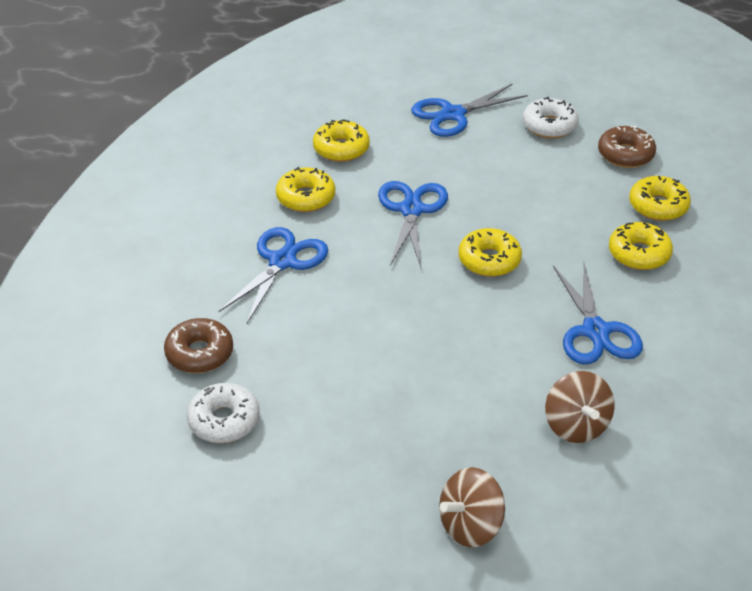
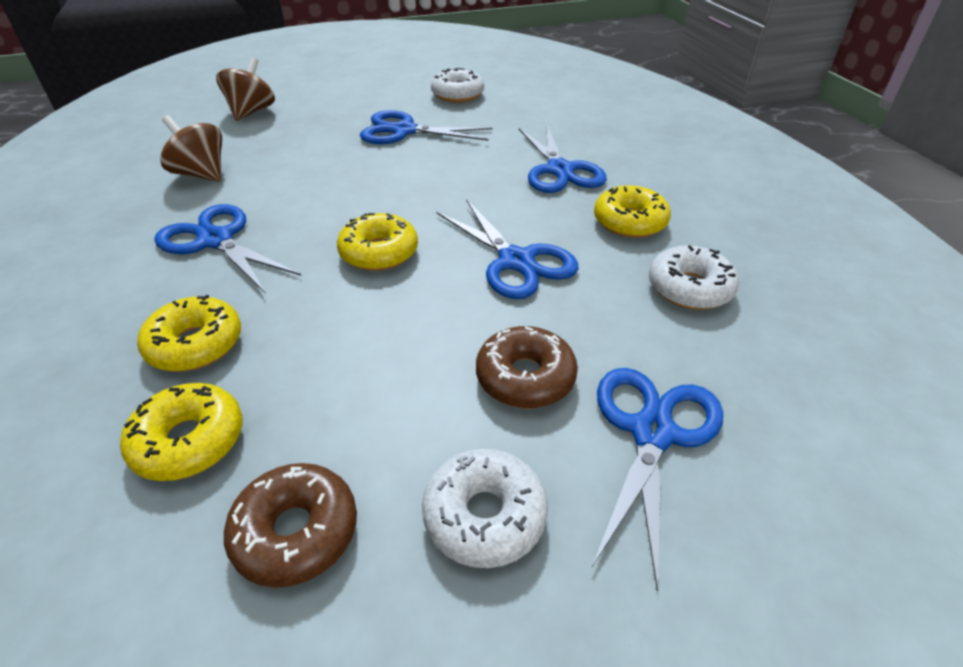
camera: 140 degrees right, 0 degrees up
brown donut [164,318,233,373] -> brown donut moved to [476,326,578,408]
yellow donut [313,119,370,162] -> white donut [649,245,739,310]
none -> blue scissors [360,110,493,144]

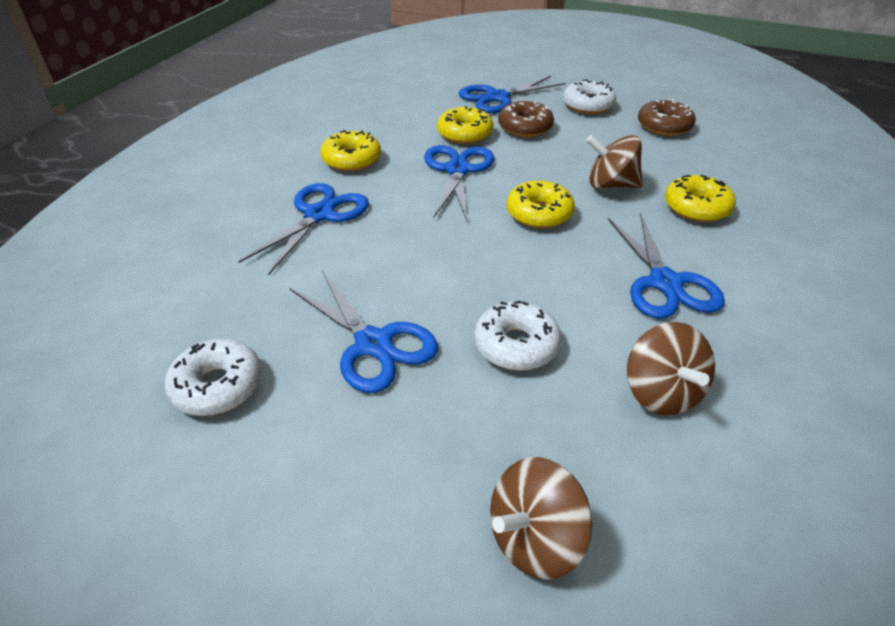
camera: 140 degrees left, 0 degrees up
yellow donut [120,383,242,481] -> yellow donut moved to [437,106,493,144]
white donut [649,245,739,310] -> white donut moved to [474,301,561,371]
none -> brown spinning top [586,135,643,189]

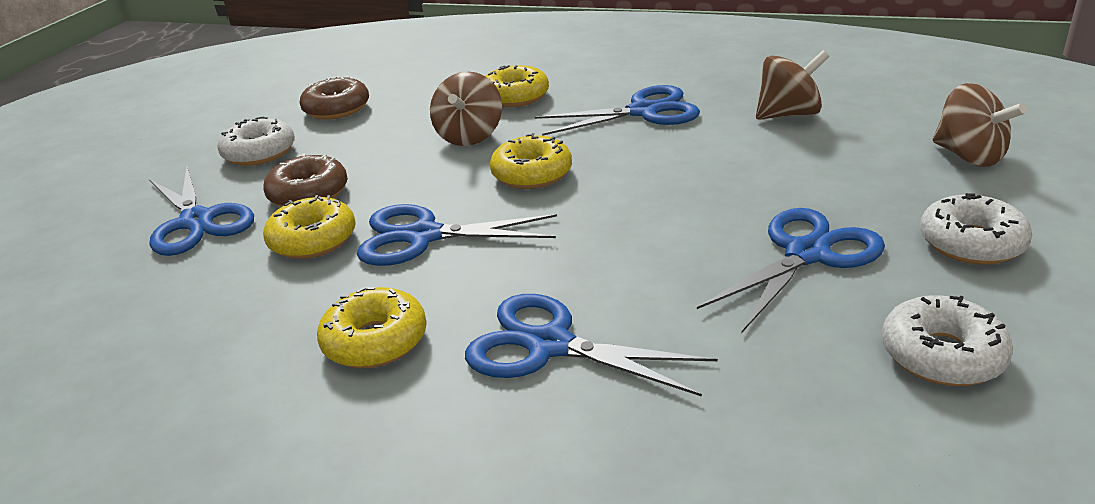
camera: 90 degrees left, 10 degrees down
white donut [474,301,561,371] -> white donut moved to [920,193,1032,264]

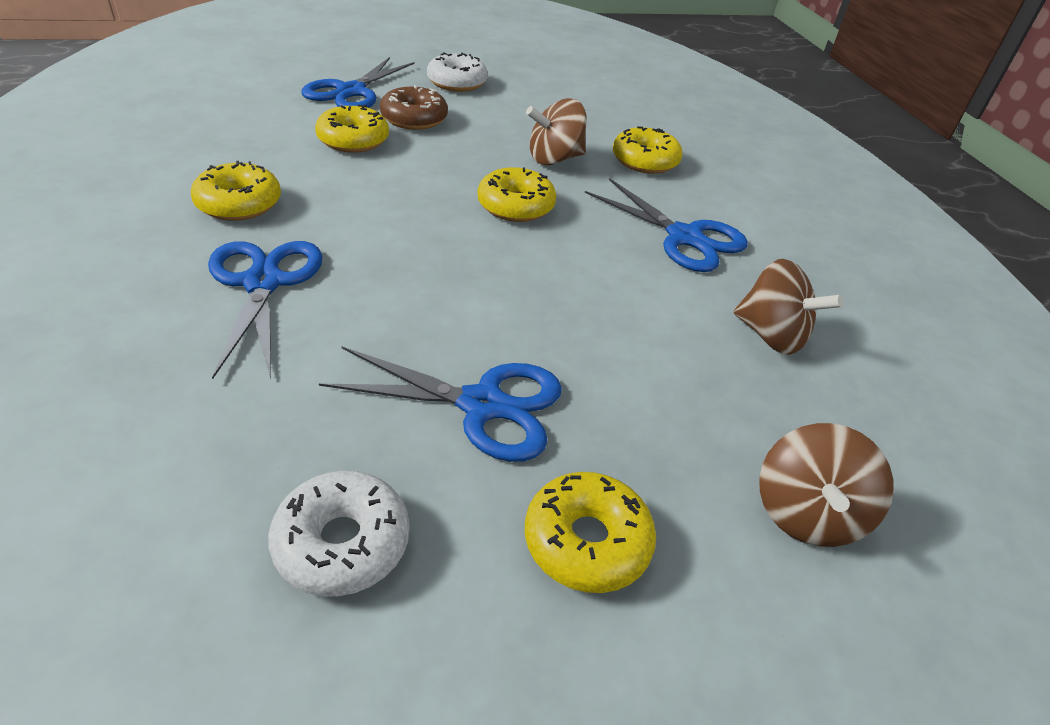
camera: 50 degrees right, 10 degrees up
brown donut [300,76,369,120] -> none
blue scissors [357,204,557,266] -> none
white donut [920,193,1032,264] -> yellow donut [525,472,656,593]

